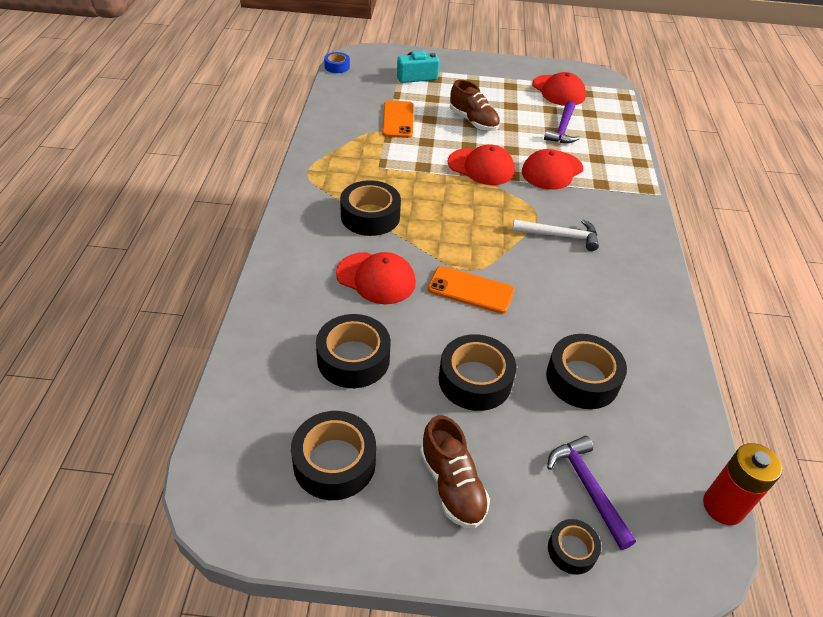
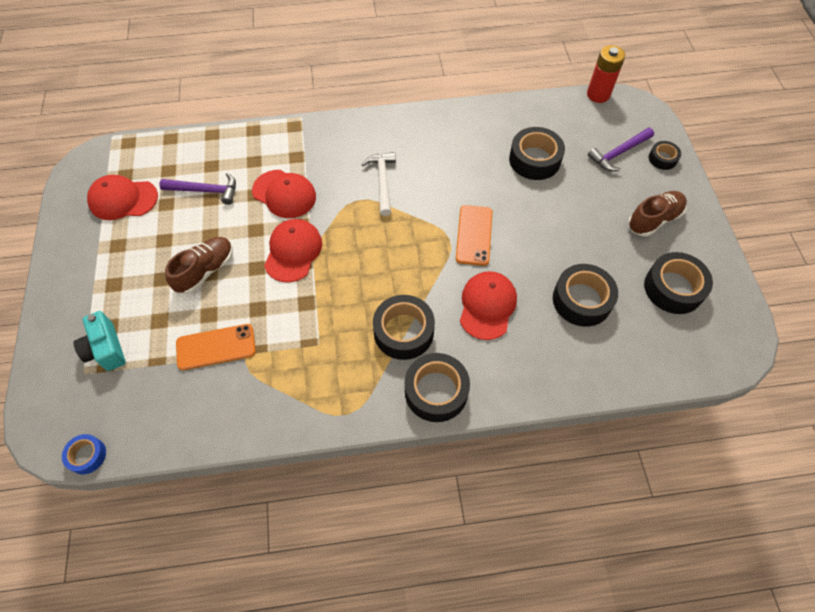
camera: 100 degrees left, 15 degrees up
black tape [439,334,516,411] -> black tape moved to [405,353,470,422]
red cap [532,72,586,106] -> red cap turned 135 degrees counterclockwise [87,175,158,220]

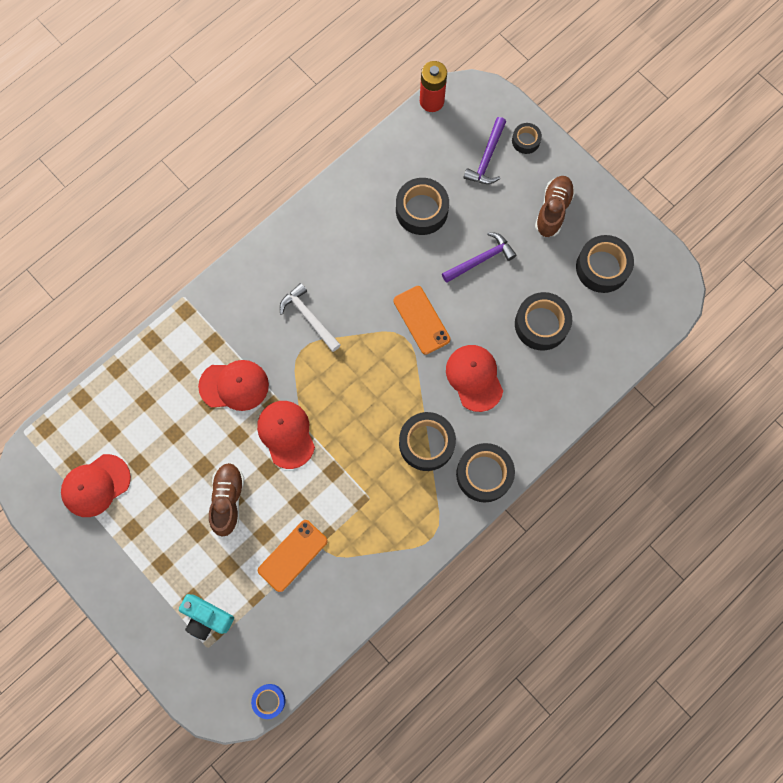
camera: 35 degrees left, 15 degrees up
purple hammer [160,173,236,205] -> purple hammer moved to [442,232,517,283]

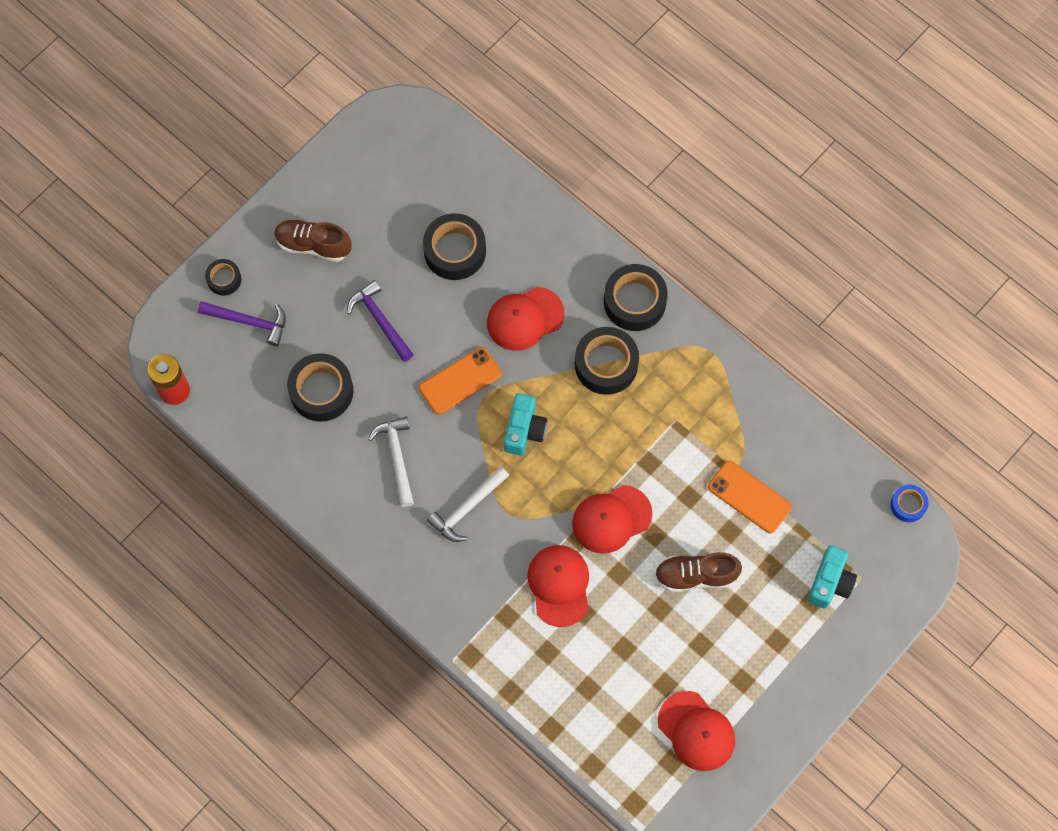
camera: 95 degrees left, 5 degrees down
black tape [576,235,634,293] -> none
none -> white hammer [368,416,414,507]
none -> turquoise camera [504,393,547,456]

